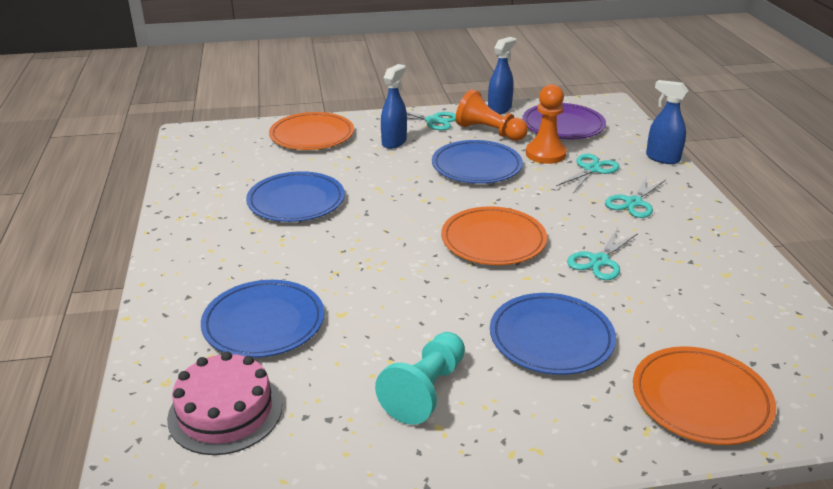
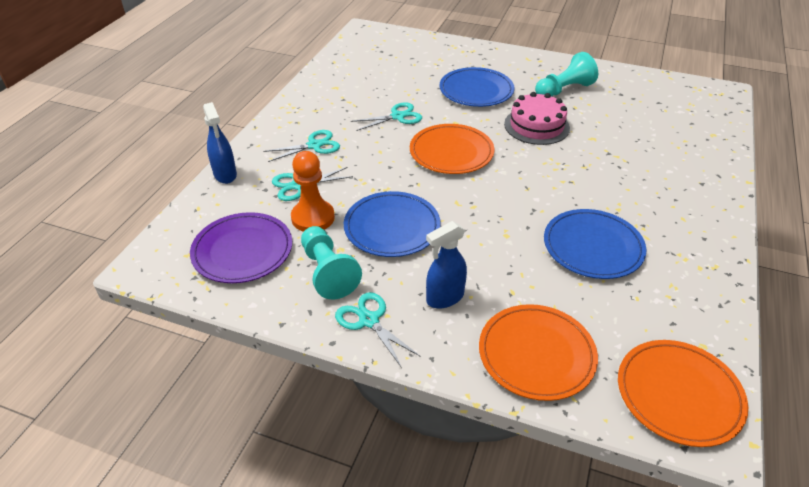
camera: 150 degrees left, 10 degrees up
pink cake [167,351,282,455] -> pink cake moved to [504,92,570,145]
blue plate [201,280,324,358] -> none
orange pawn [456,89,528,141] -> turquoise pawn [301,226,362,299]
blue spray bottle [488,37,516,114] -> none
orange plate [633,346,776,445] -> orange plate moved to [618,340,748,447]

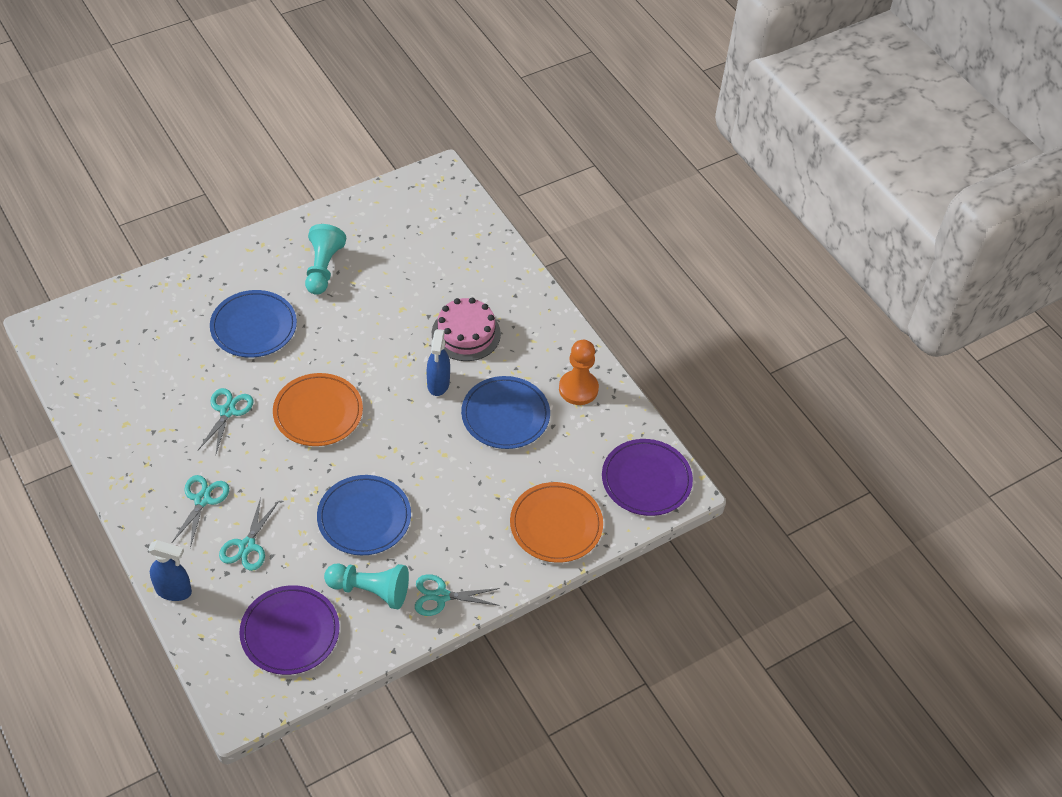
camera: 55 degrees left, 10 degrees up
orange pawn [291,151,335,232] -> orange pawn moved to [559,340,599,405]
blue spray bottle [426,221,467,309] -> blue spray bottle moved to [427,329,450,396]
pink cake [504,92,570,145] -> pink cake moved to [432,298,501,361]
orange plate [618,340,748,447] -> purple plate [602,439,693,516]

